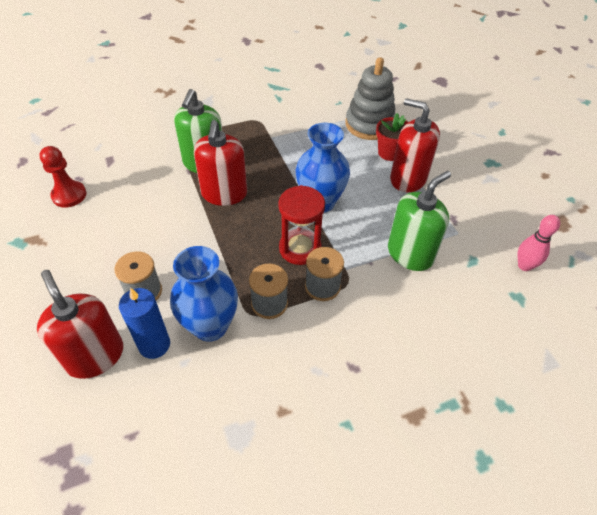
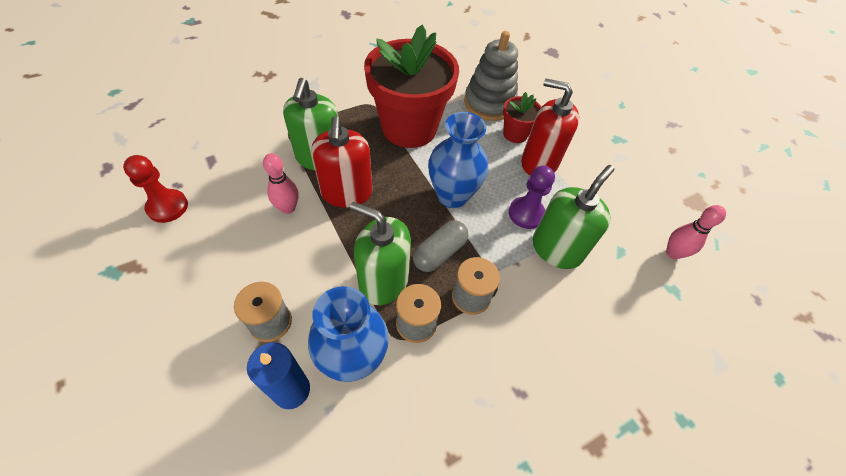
camera: 10 degrees left, 5 degrees up
red soap dispenser [37,270,123,379] -> none
red hourglass [278,185,325,265] -> grey capsule [413,220,468,272]
none -> pink bowling pin [263,153,299,214]
none -> green soap dispenser [350,202,411,305]
none -> red flower pot [364,25,459,148]
none -> purple pawn [509,166,555,229]

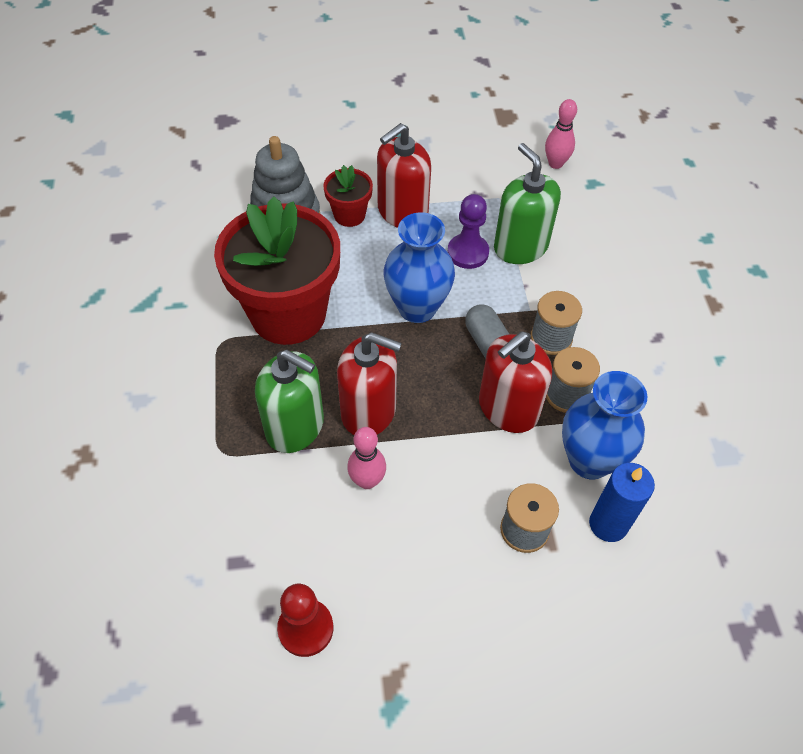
camera: 65 degrees left, 0 degrees up
green soap dispenser [350,202,411,305] -> red soap dispenser [479,331,552,433]

